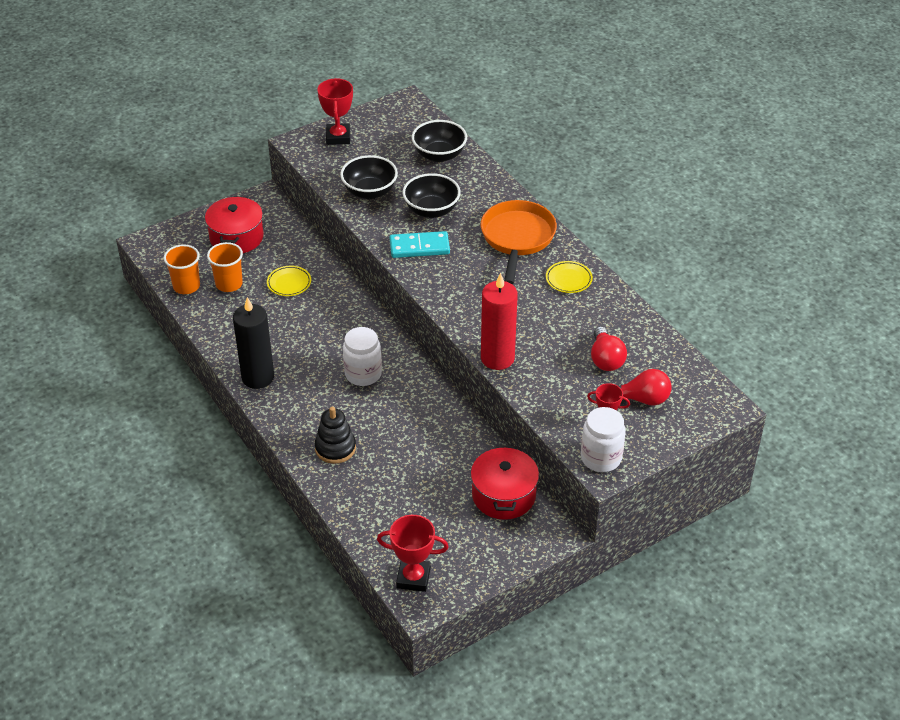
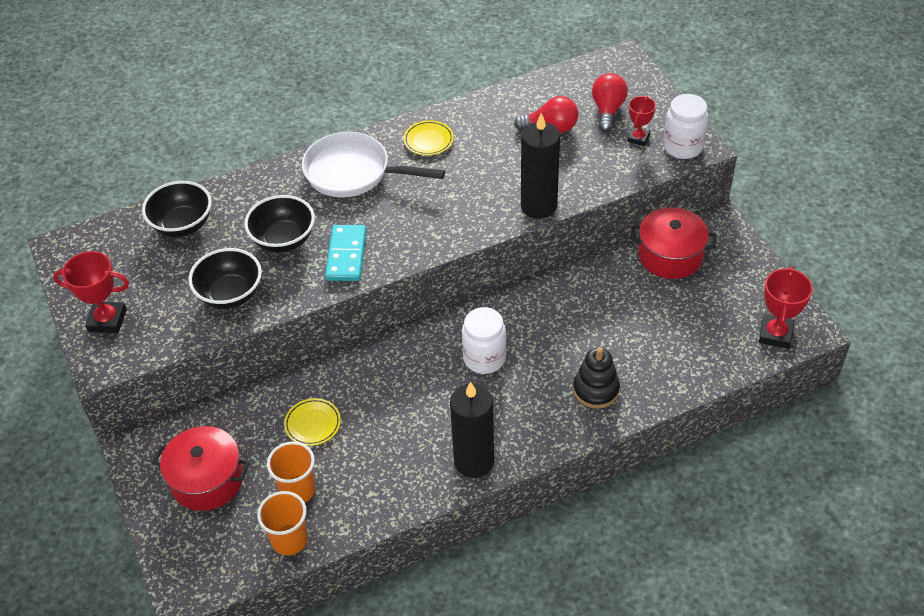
camera: 80 degrees left, 5 degrees up
orange pan [481,200,557,284] -> white pan [302,132,445,197]
red candle [481,272,518,370] -> black candle [521,113,560,219]

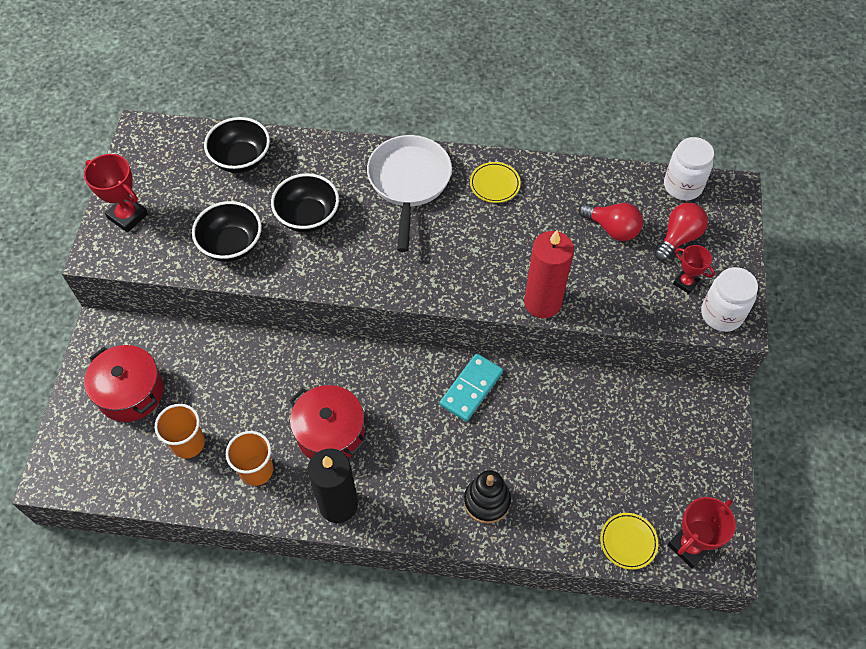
camera: 30 degrees right, 10 degrees up
orange cup [257,491,308,555] -> orange cup moved to [226,431,273,486]
yellow plate [284,398,341,446] -> yellow plate moved to [600,513,658,570]
white pan [302,132,445,197] -> white pan turned 45 degrees clockwise [367,135,452,252]
turquoise domino [325,225,366,281] -> turquoise domino moved to [439,353,503,422]
white jar [462,307,506,374] -> white jar moved to [664,137,714,200]
black candle [521,113,560,219] -> red candle [524,230,574,318]
red trophy [628,96,656,146] -> red trophy turned 75 degrees clockwise [673,245,715,294]
red pot [631,207,716,279] -> red pot moved to [289,385,367,459]

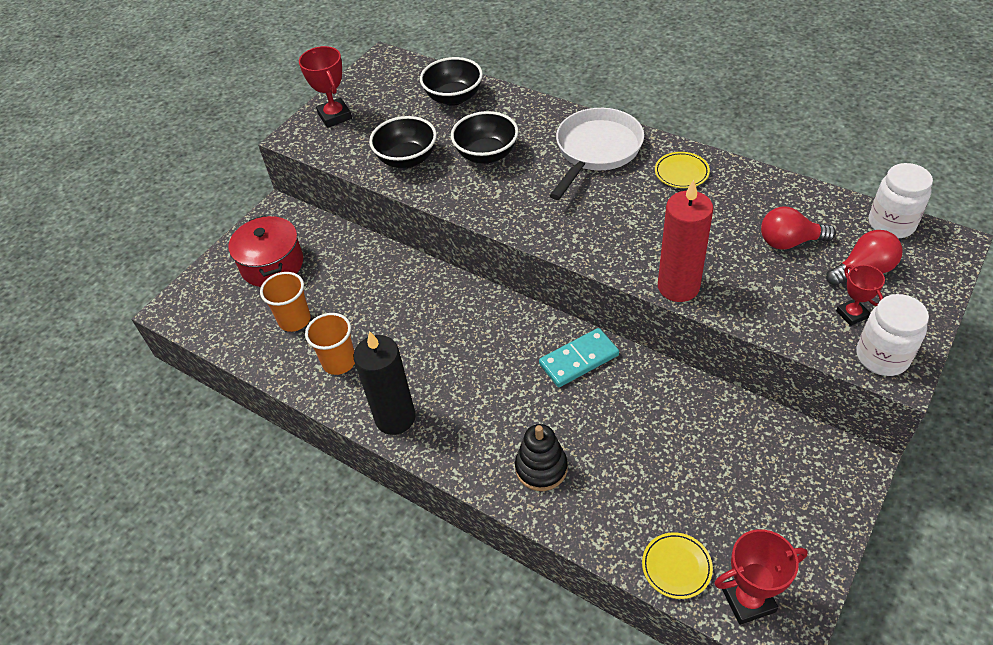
camera: 30 degrees right, 10 degrees down
red pot [289,385,367,459] -> none
red light bulb [579,203,643,241] -> red light bulb turned 120 degrees clockwise [761,206,836,250]

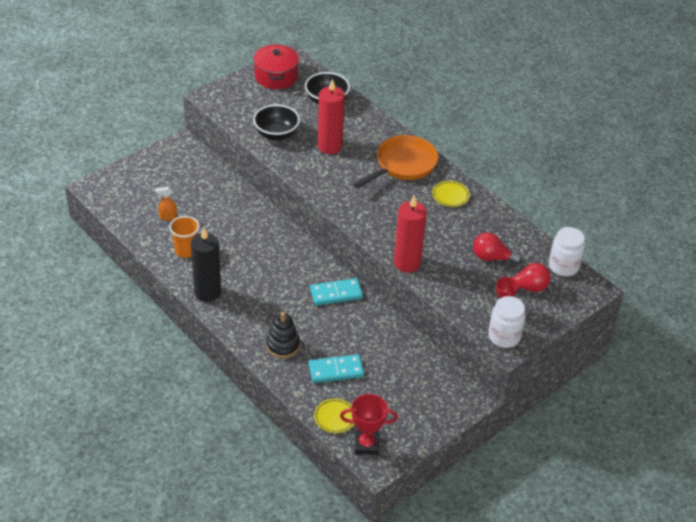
camera: 10 degrees right, 5 degrees down
red pot [228,215,303,287] -> red pot moved to [253,45,299,89]
orange cup [260,272,311,332] -> orange spray bottle [155,187,177,221]
red trophy [299,46,352,128] -> none
black bowl [451,111,519,164] -> red candle [317,79,345,154]
white pan [549,108,644,200] -> orange pan [353,135,438,189]
none -> turquoise domino [309,354,364,383]

